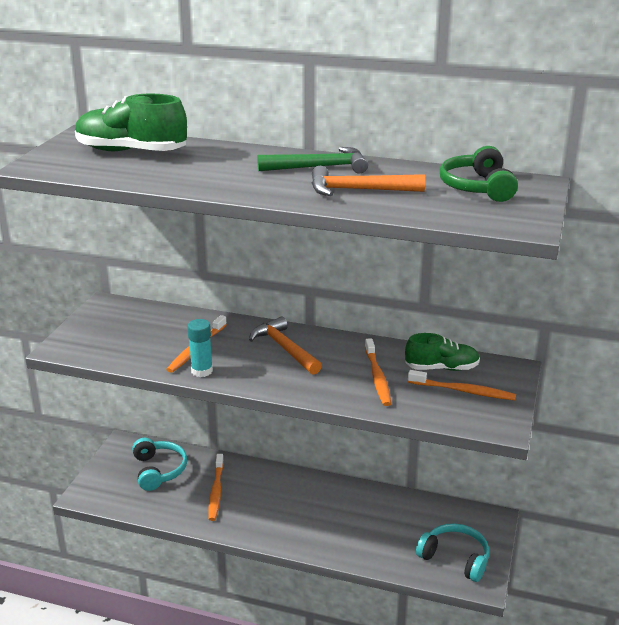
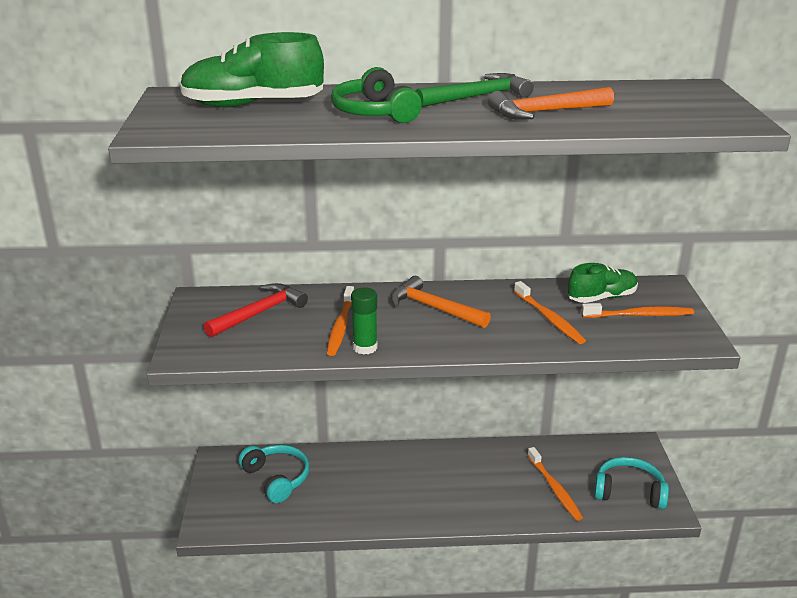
camera: 20 degrees left, 0 degrees up
turquoise glue stick [187,319,213,377] -> green glue stick [351,287,378,355]
orange toothbrush [208,454,224,521] -> orange toothbrush moved to [527,447,583,521]
green headphones [440,146,518,202] -> green headphones moved to [331,67,422,123]
none -> red hammer [204,283,308,337]

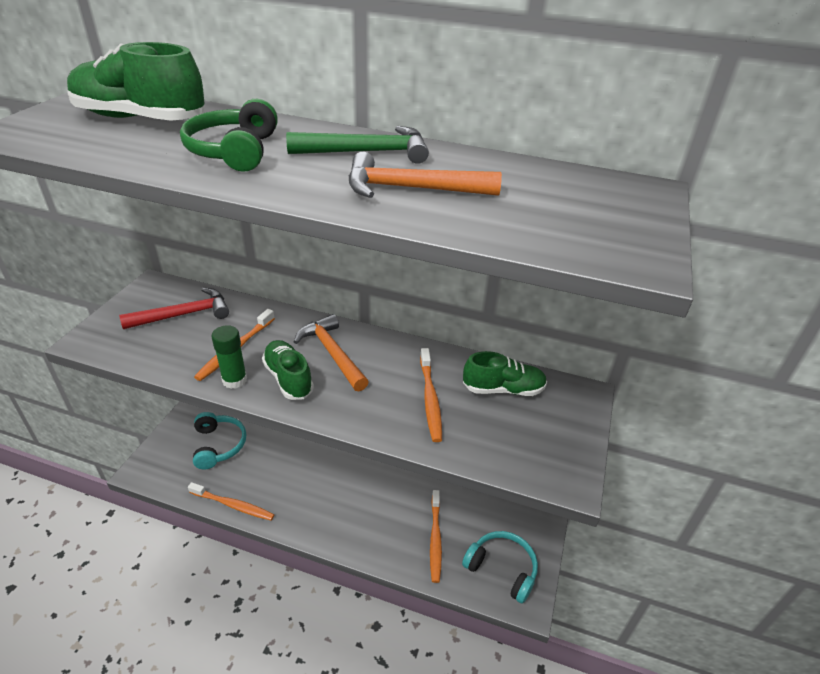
camera: 20 degrees right, 10 degrees up
orange toothbrush [581,303,694,318] -> orange toothbrush moved to [188,482,275,521]
none -> green shoe [262,340,314,400]

